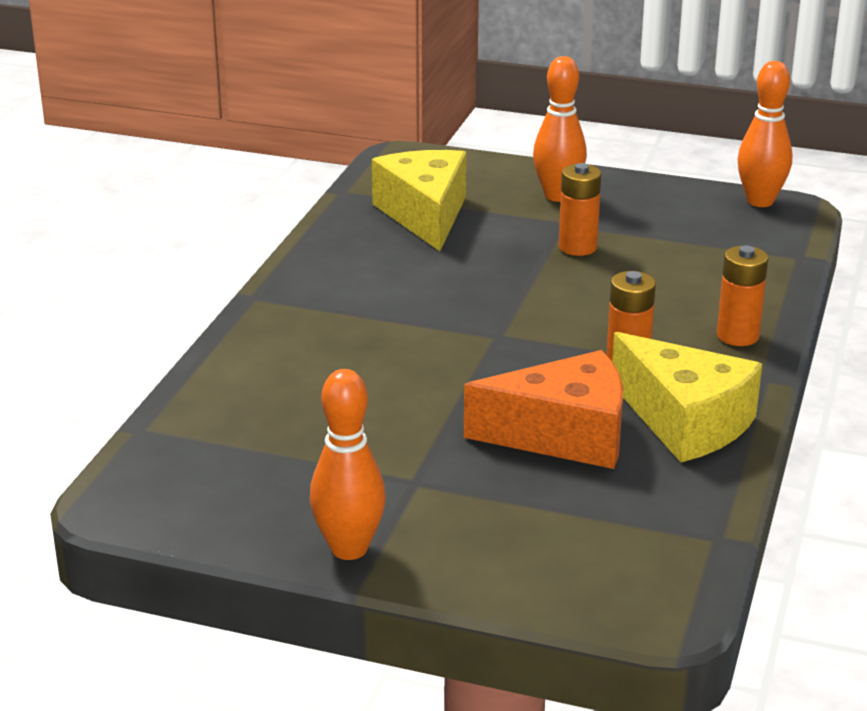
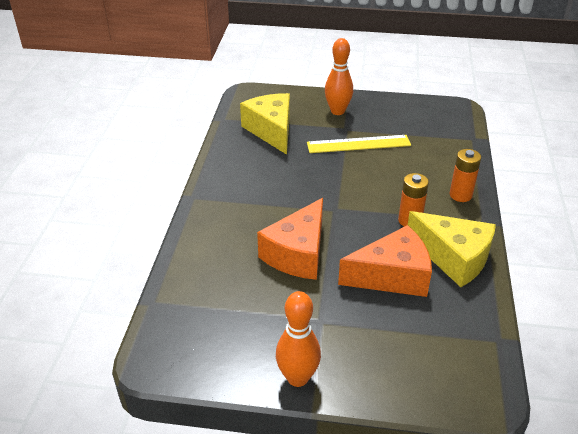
camera: 10 degrees left, 10 degrees up
orange battery [559,163,601,256] -> yellow ruler [307,135,411,153]
orange bowling pin [738,61,792,207] -> none
none -> orange cheese [257,198,323,280]

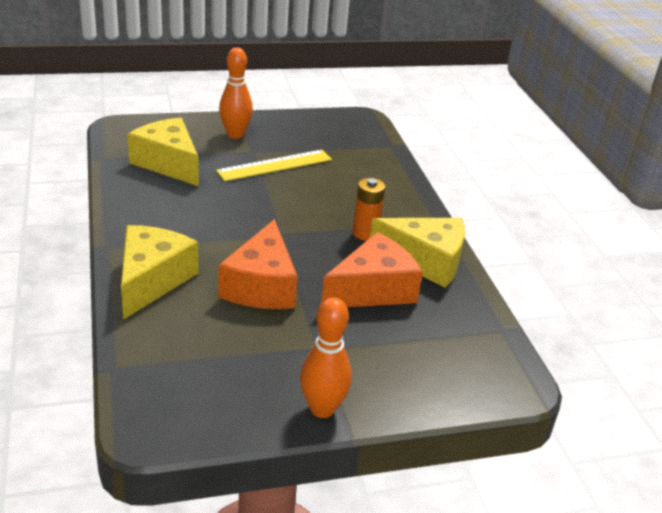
camera: 25 degrees left, 5 degrees down
orange battery [450,149,481,202] -> none
none -> yellow cheese [121,225,198,319]

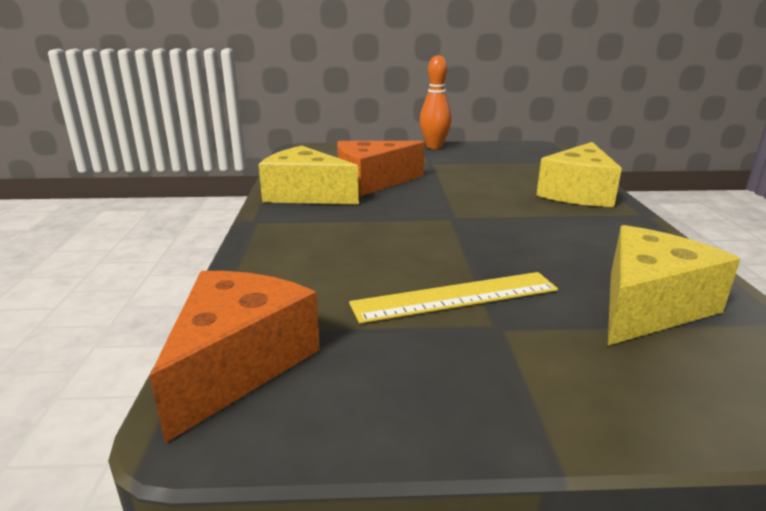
camera: 165 degrees left, 10 degrees down
yellow cheese [127,118,199,186] -> yellow cheese turned 105 degrees counterclockwise [608,225,740,346]
orange cheese [218,219,298,309] -> orange cheese moved to [149,271,320,443]
orange bowling pin [219,47,253,139] -> none
orange battery [353,178,385,241] -> none

